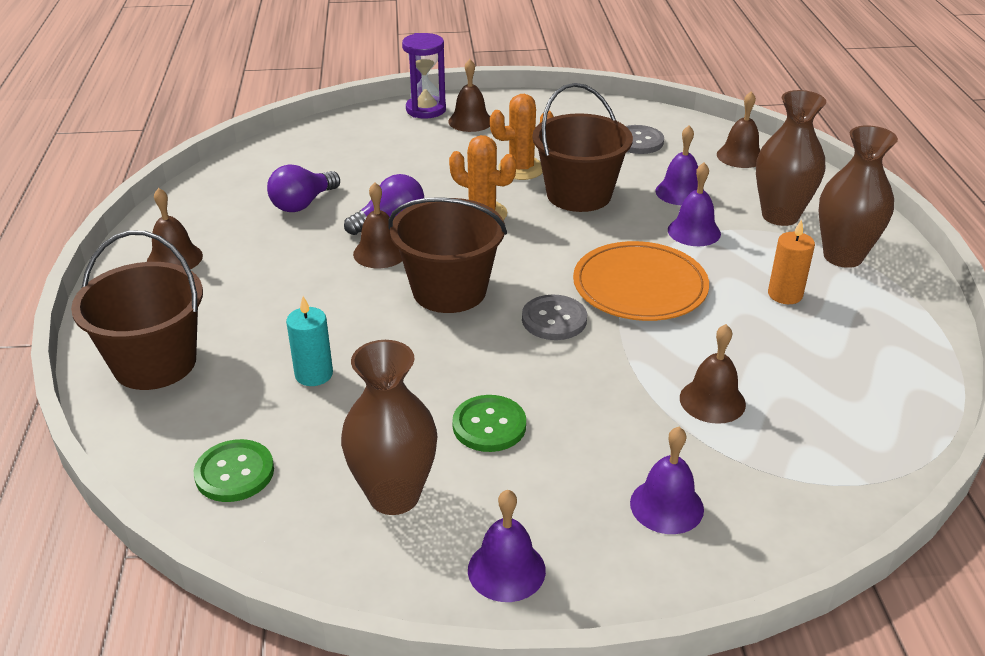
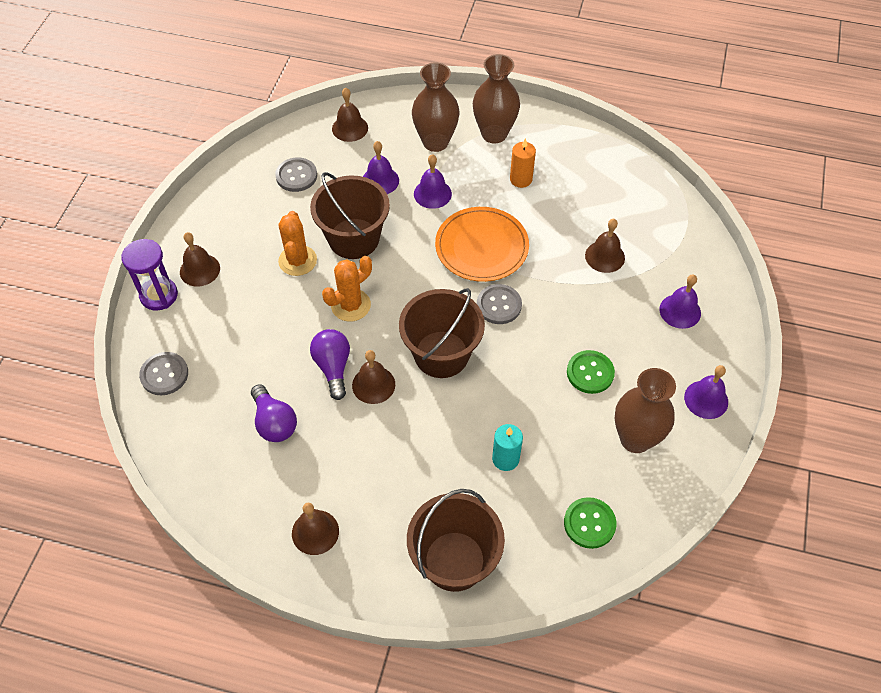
camera: 70 degrees left, 20 degrees up
none -> grey button [139,352,188,396]

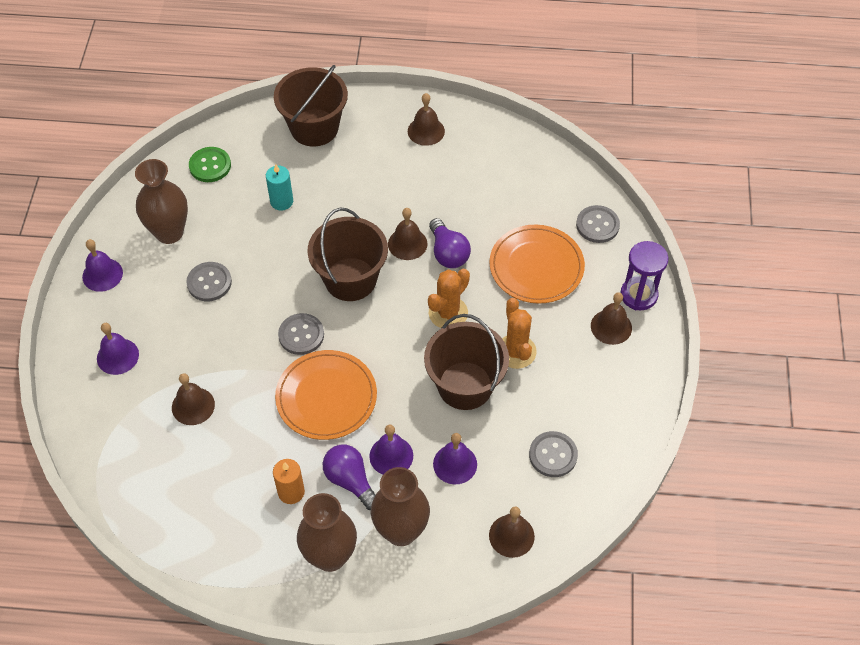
camera: 170 degrees right, 0 degrees up
purple light bulb [251,384,297,442] -> purple light bulb moved to [323,444,376,510]
green button [567,350,615,394] -> grey button [186,262,232,301]
none -> orange plate [489,225,585,304]

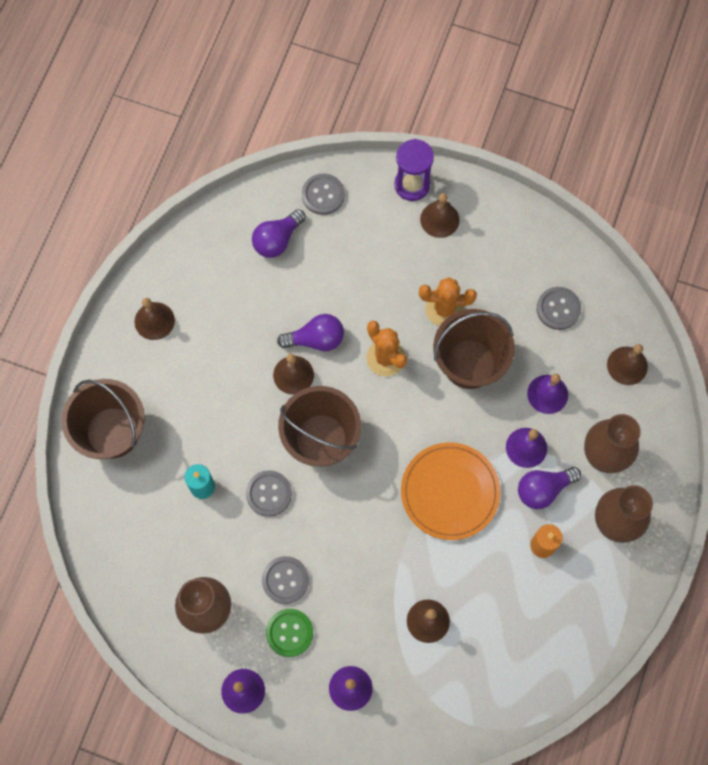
camera: 75 degrees left, 15 degrees up
green button [189,147,231,182] -> green button moved to [266,609,313,657]
grey button [278,313,324,355] -> grey button moved to [246,470,292,517]
orange plate [489,225,585,304] -> none
none -> purple light bulb [252,209,306,258]

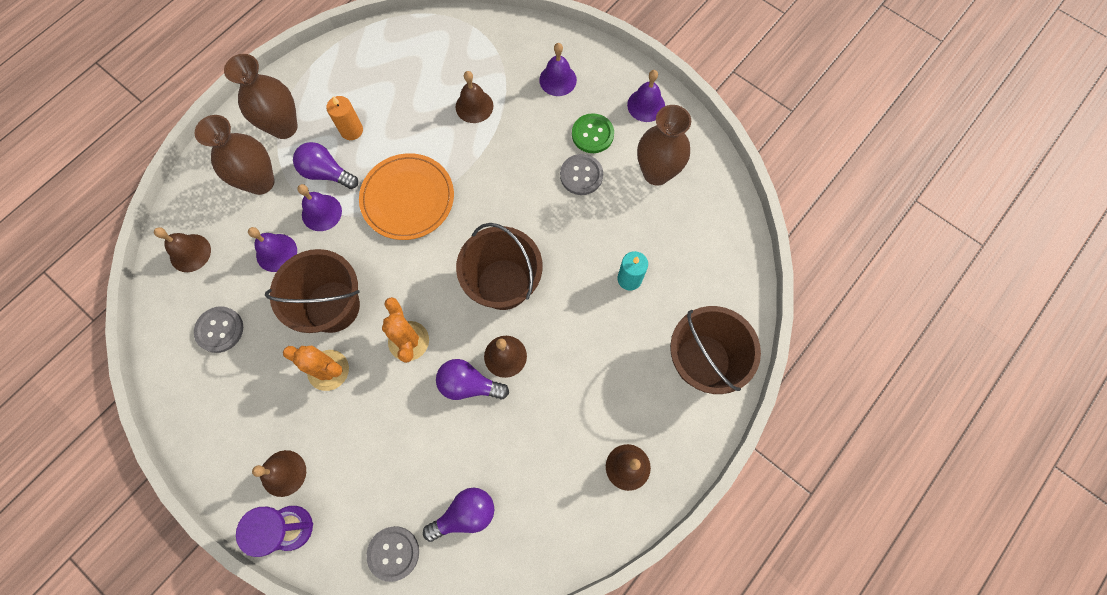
camera: 160 degrees left, 0 degrees up
grey button [246,470,292,517] -> none
purple light bulb [518,467,581,509] -> purple light bulb turned 150 degrees counterclockwise [293,142,358,189]

